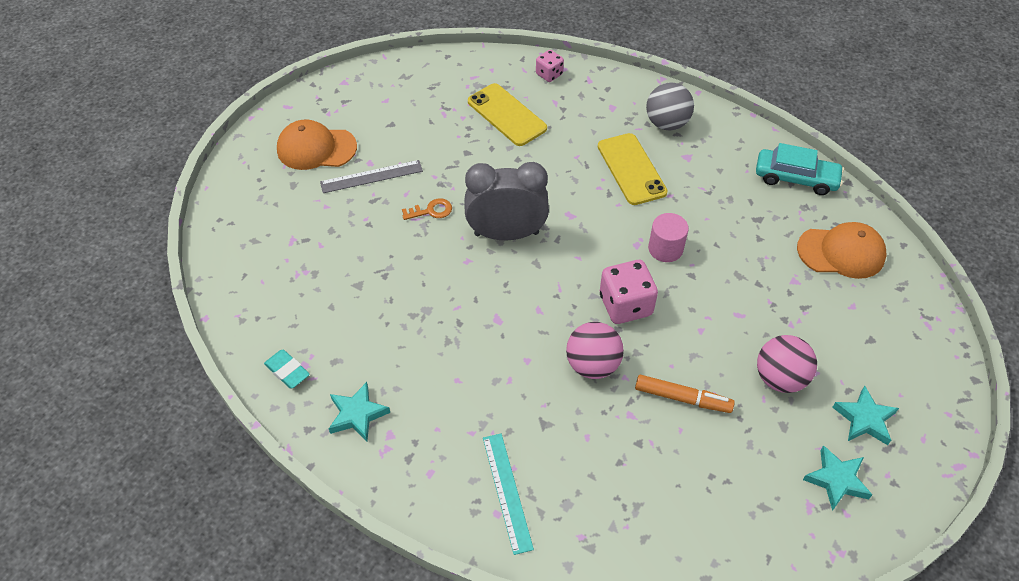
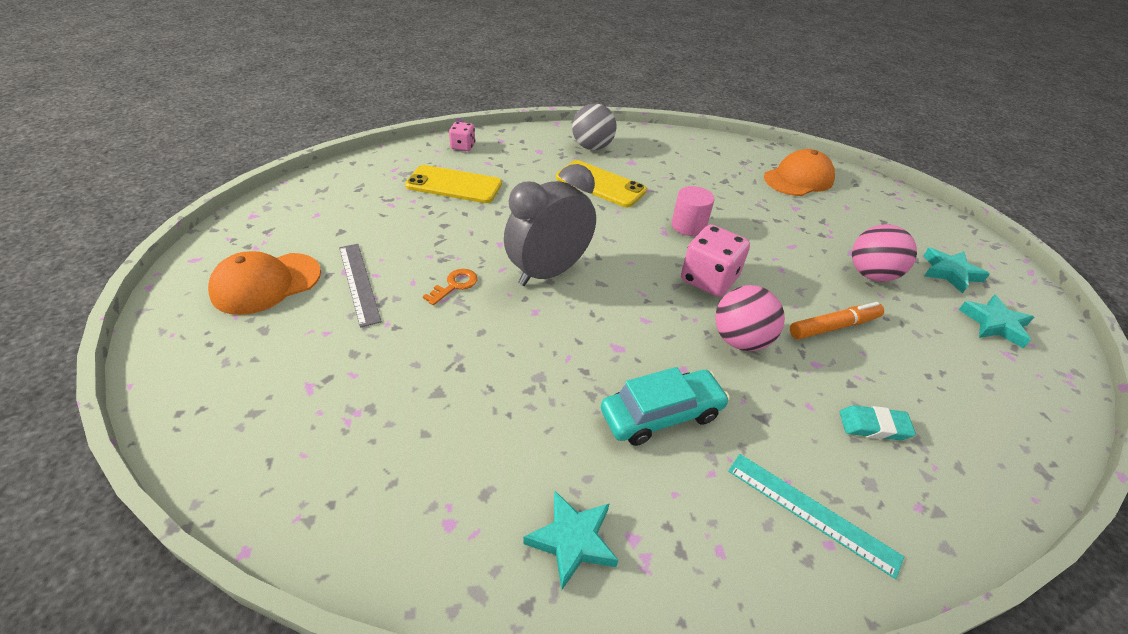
camera: 40 degrees left, 10 degrees down
turquoise eraser [264,350,310,388] -> turquoise eraser moved to [840,405,916,440]
grey ruler [320,160,423,193] -> grey ruler turned 60 degrees counterclockwise [339,244,382,328]
turquoise car [756,143,844,195] -> turquoise car moved to [601,367,730,446]

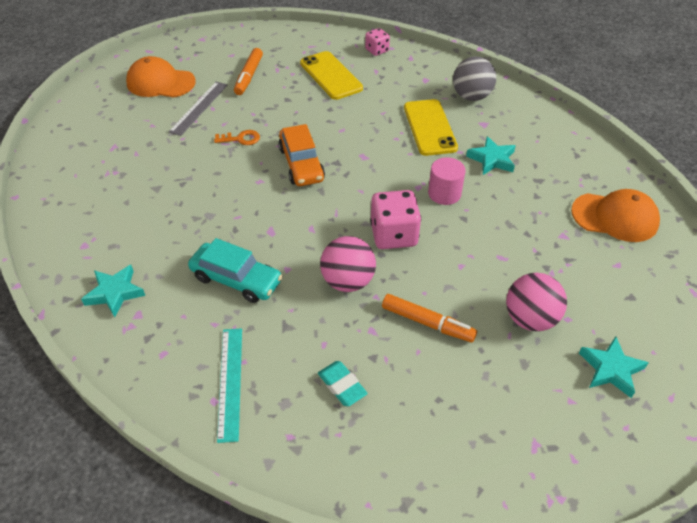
camera: 50 degrees right, 5 degrees up
grey clock [504,164,596,286] -> orange car [278,124,325,186]
turquoise star [959,295,1034,348] -> turquoise star moved to [466,136,516,175]
none -> orange marker [234,48,263,95]

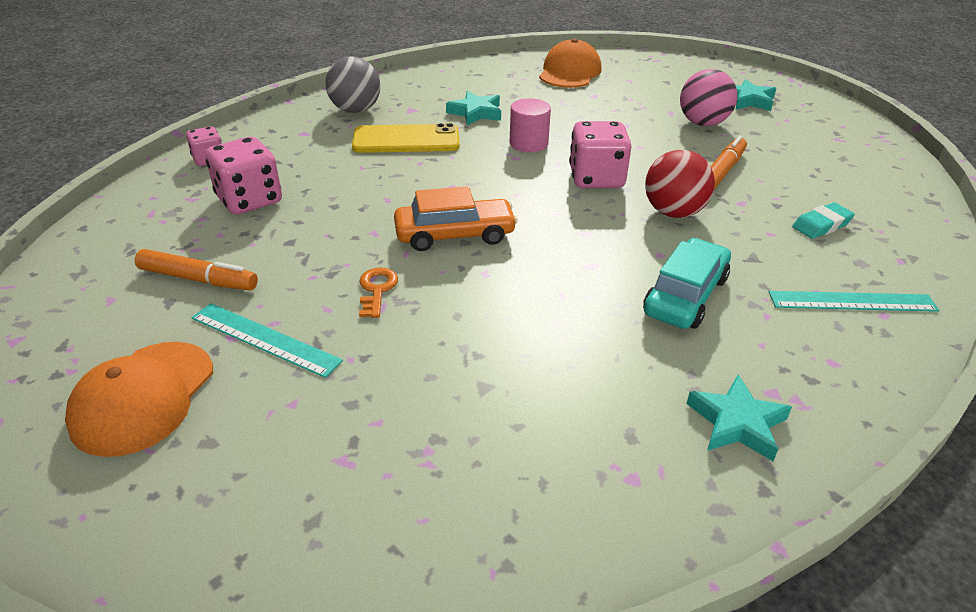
camera: 85 degrees left, 10 degrees down
grey ruler [169,82,228,136] -> turquoise ruler [191,303,343,378]
yellow phone [300,51,363,100] -> pink dice [205,137,282,215]
pink ball [320,236,376,292] -> red ball [645,150,715,218]

